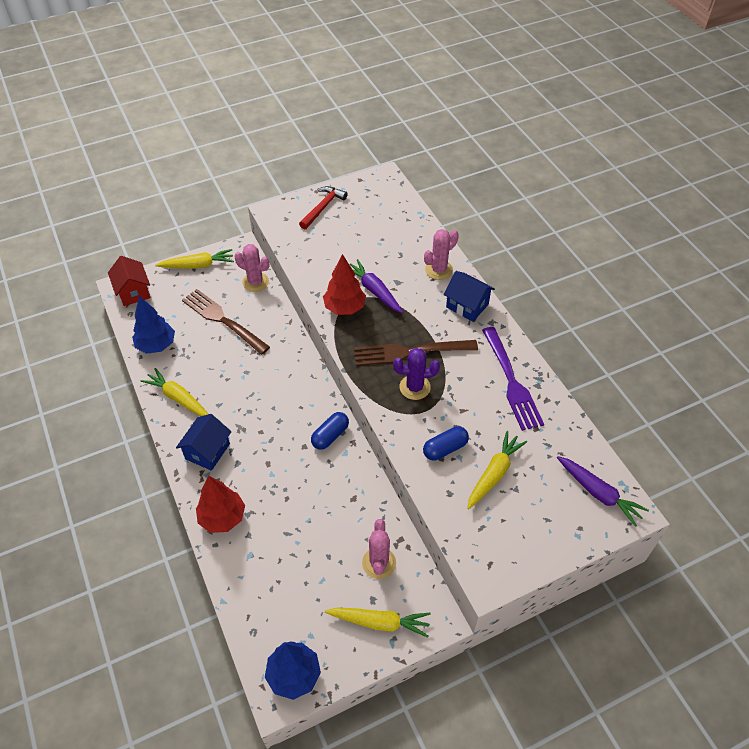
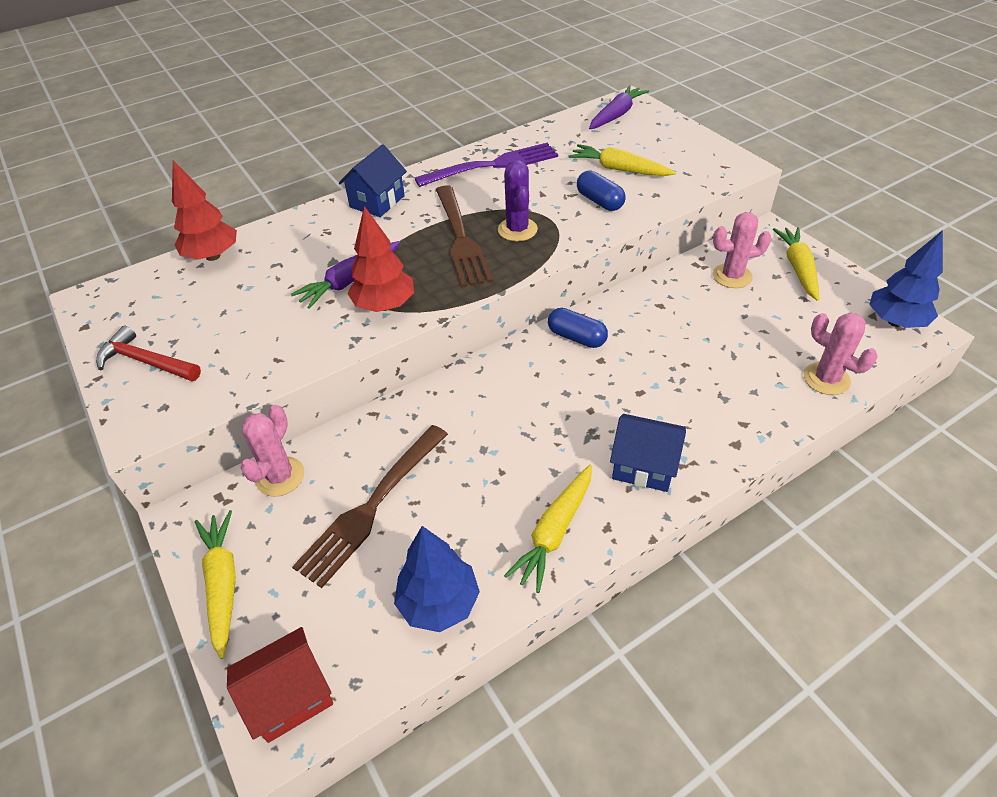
camera: 95 degrees left, 5 degrees down
red tree [196,476,245,533] -> red tree moved to [172,160,237,261]
pink cactus [424,229,459,280] -> pink cactus moved to [803,312,878,395]

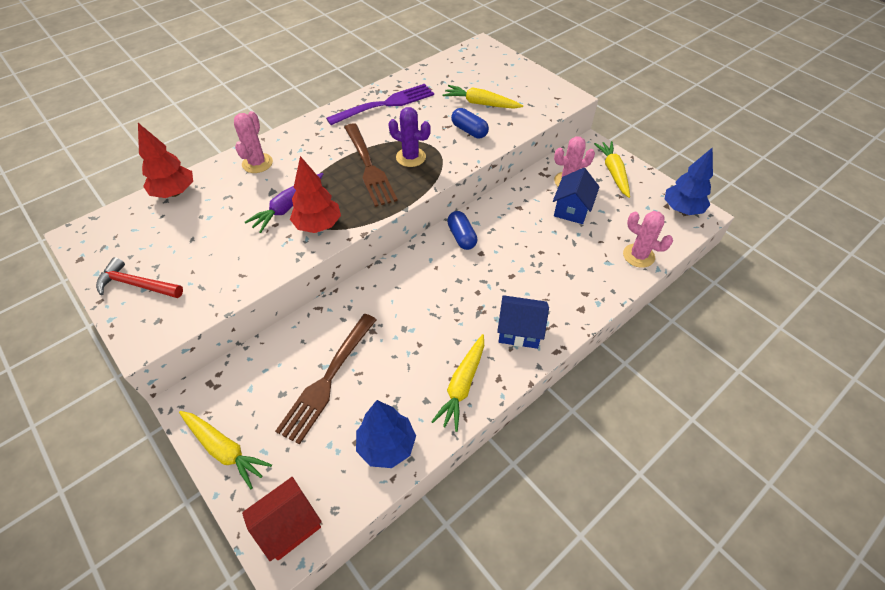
camera: 10 degrees left, 5 degrees up
yellow carrot [195,510,236,659] -> yellow carrot turned 150 degrees clockwise [179,411,272,490]
pink cactus [241,405,305,497] -> pink cactus moved to [234,111,273,173]
blue house [339,144,407,217] -> blue house moved to [553,168,599,224]
purple cactus [498,160,538,241] -> purple cactus turned 45 degrees counterclockwise [388,107,431,167]
blue capsule [548,308,608,348] -> blue capsule turned 45 degrees clockwise [447,211,477,250]
purple carrot [589,85,649,129] -> none

